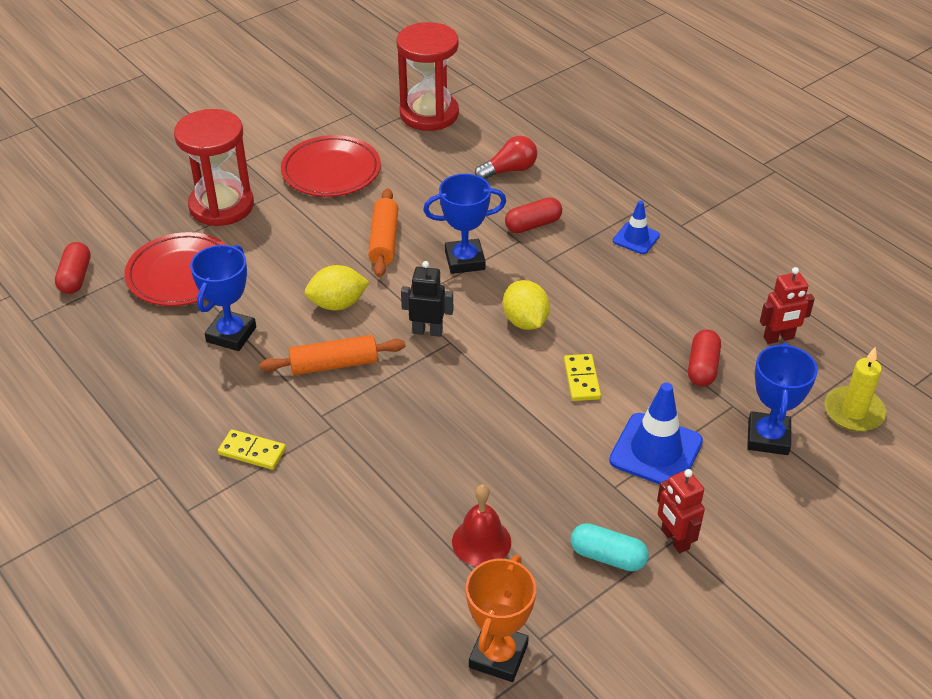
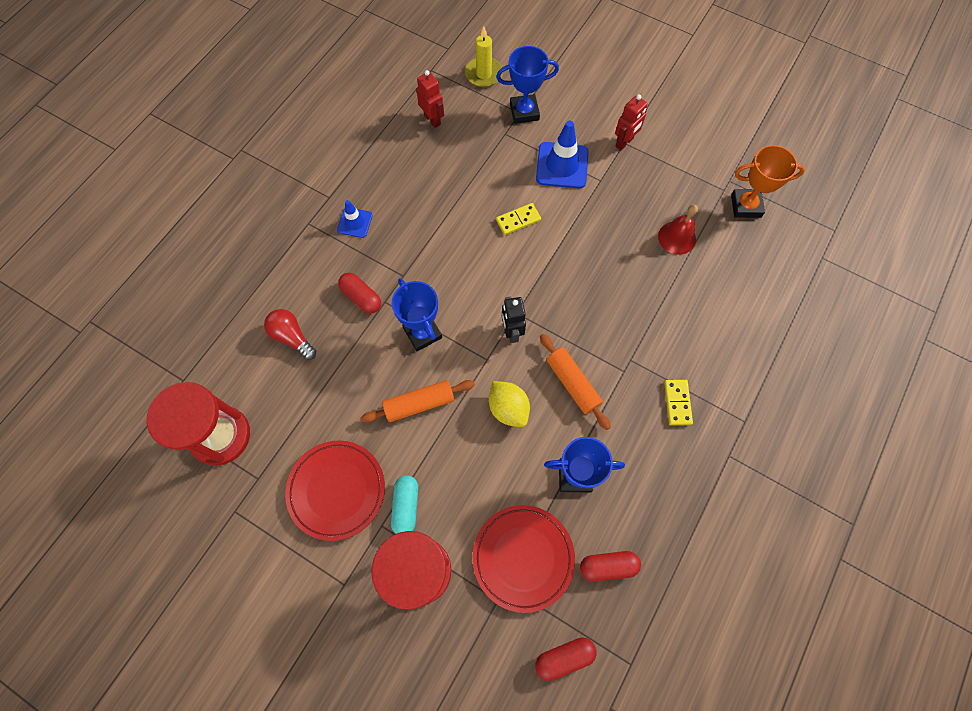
camera: 110 degrees left, 25 degrees up
yellow lemon [503,280,550,330] -> none
turquoise capsule [570,523,649,572] -> turquoise capsule moved to [391,475,418,534]
red capsule [688,329,721,386] -> red capsule moved to [580,551,641,582]

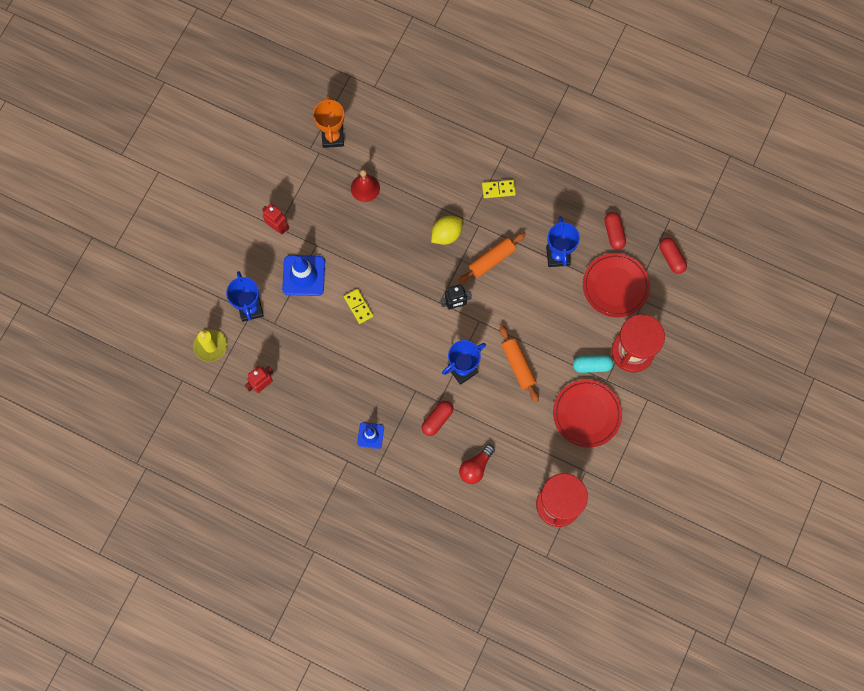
camera: 95 degrees left, 5 degrees up
yellow lemon [489,381,530,427] -> yellow lemon moved to [431,216,462,245]

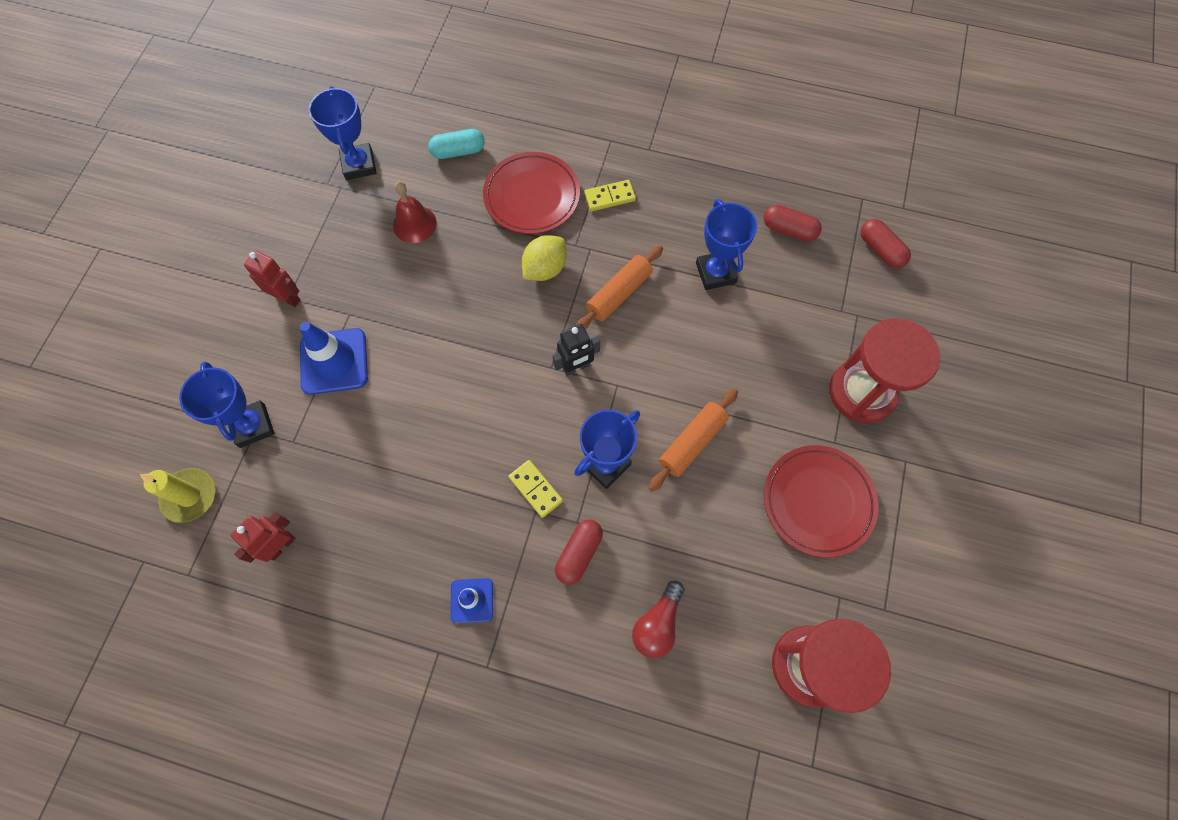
camera: 10 degrees left, 5 degrees down
orange trophy [313,95,344,148] -> blue trophy [309,86,377,180]
yellow domino [344,289,373,324] -> yellow domino moved to [508,460,563,518]
orange rolling pin [500,325,539,403] -> orange rolling pin turned 75 degrees clockwise [648,389,738,492]
turquoise capsule [573,355,613,373] -> turquoise capsule moved to [428,129,485,159]
red plate [583,253,650,317] -> red plate moved to [483,152,580,234]
red capsule [604,212,626,250] -> red capsule turned 45 degrees counterclockwise [764,205,822,241]

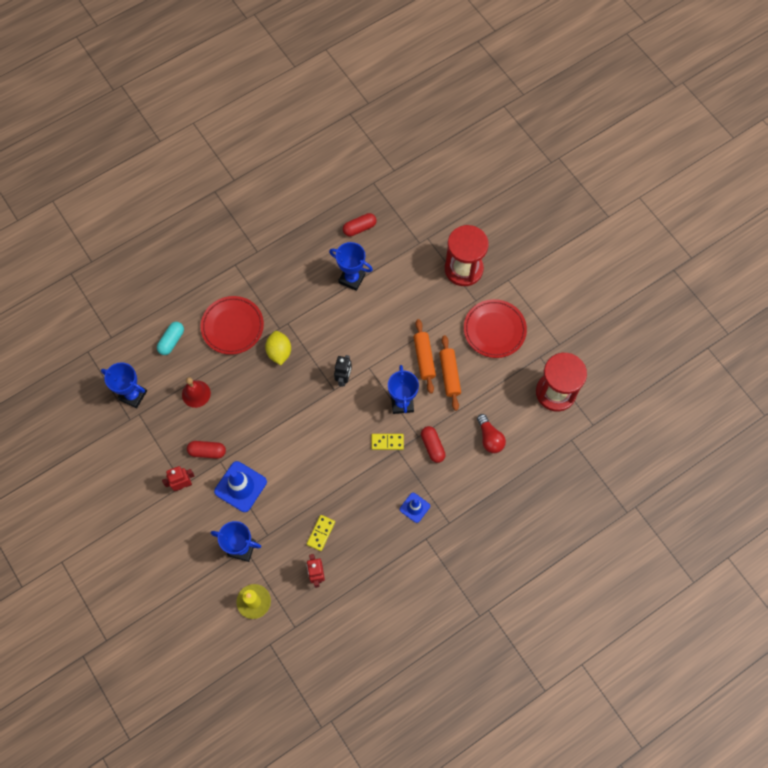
camera: 50 degrees left, 0 degrees up
orange rolling pin [575,245,663,329] -> orange rolling pin moved to [439,335,461,411]
yellow domino [584,180,636,211] -> yellow domino moved to [307,515,335,551]
red capsule [860,219,911,268] -> red capsule moved to [187,441,226,459]

